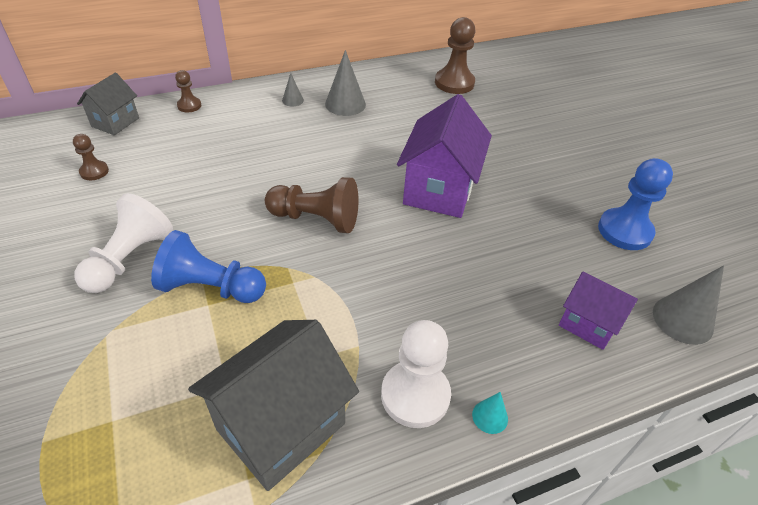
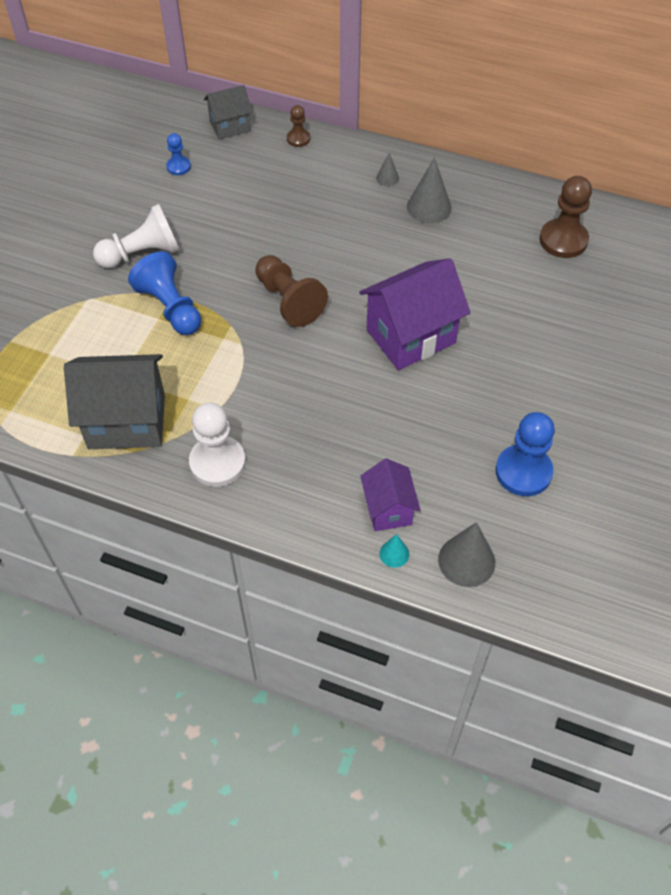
camera: 45 degrees right, 10 degrees up
brown pawn [73,134,109,180] -> blue pawn [166,133,191,175]
turquoise cone [472,392,508,434] -> turquoise cone moved to [379,534,409,568]

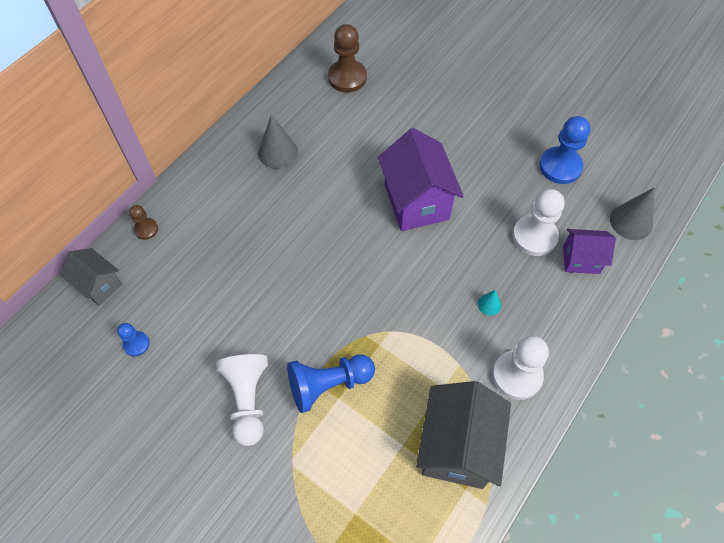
camera: 75 degrees left, 5 degrees up
grey house [204,85,252,139] -> grey house turned 45 degrees counterclockwise [61,248,122,306]
brown pawn [255,255,328,327] -> none
grey cone [376,153,399,186] -> none
turquoise cone [379,534,409,568] -> turquoise cone moved to [478,290,501,316]
none -> white pawn [513,189,564,256]

